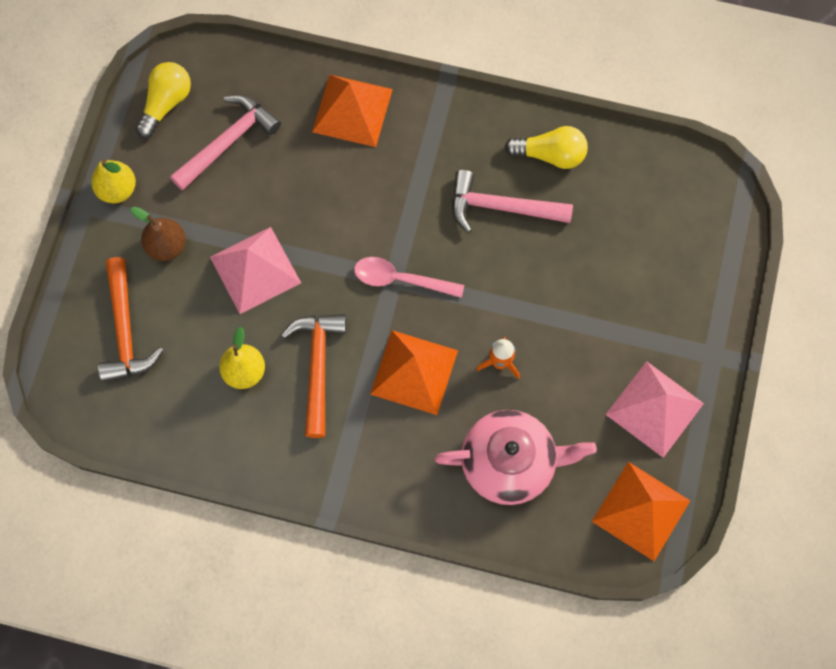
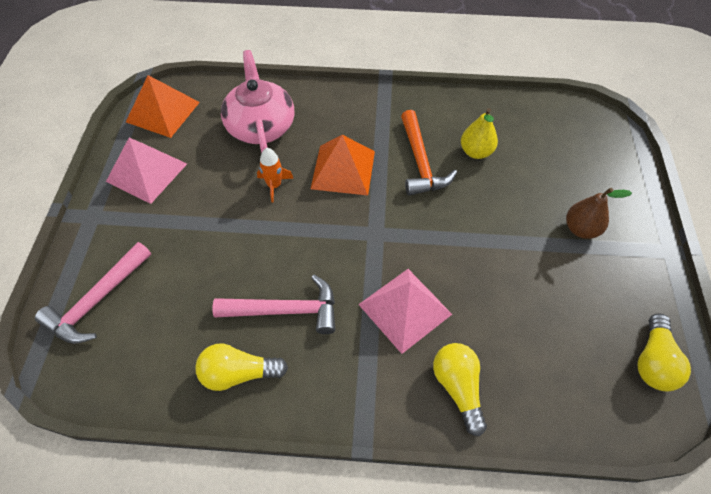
camera: 170 degrees right, 15 degrees down
yellow pear [91,159,136,204] -> none
orange hammer [98,257,164,382] -> none
pink hammer [170,95,281,191] -> pink hammer moved to [35,242,151,344]
pink pyramid [210,227,301,314] -> pink pyramid moved to [358,269,452,354]
orange pyramid [312,75,393,147] -> yellow light bulb [433,343,487,437]
pink spoon [354,257,464,298] -> none
pink teapot [435,410,597,505] -> pink teapot turned 90 degrees clockwise [221,50,295,153]

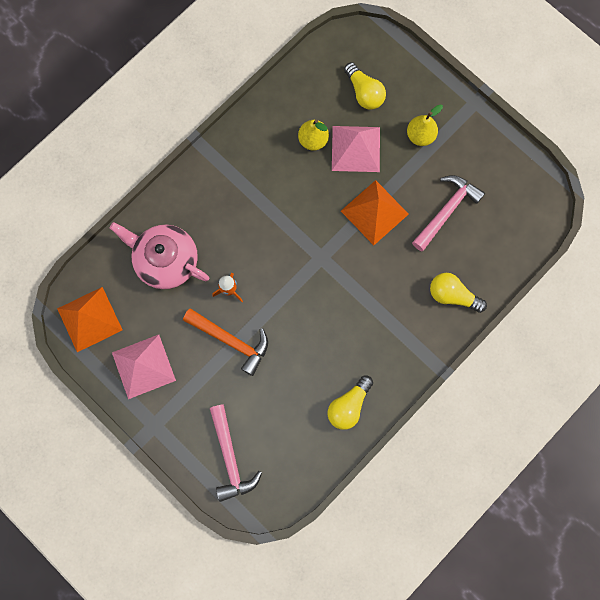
camera: 50 degrees left, 20 degrees up
pink hammer [212,275,335,334] -> pink hammer moved to [412,175,485,251]
orange pyramid [311,135,375,195] -> orange pyramid moved to [341,180,409,245]
pink pyramid [358,269,452,354] -> pink pyramid moved to [332,126,380,172]
orange hammer [401,110,457,195] -> orange hammer moved to [183,308,268,376]
brown pear [566,188,632,239] -> yellow pear [407,105,443,146]
yellow light bulb [637,313,691,391] -> yellow light bulb moved to [344,62,386,110]

